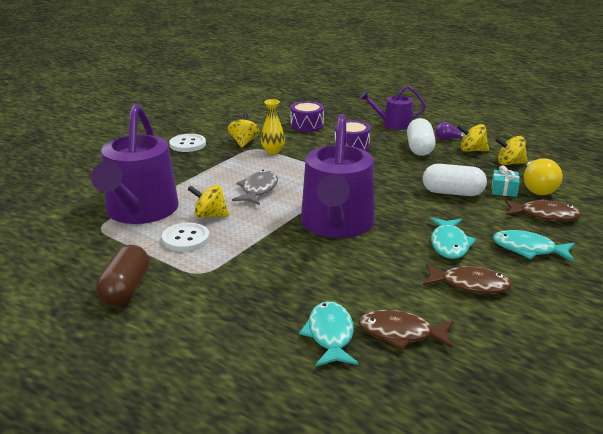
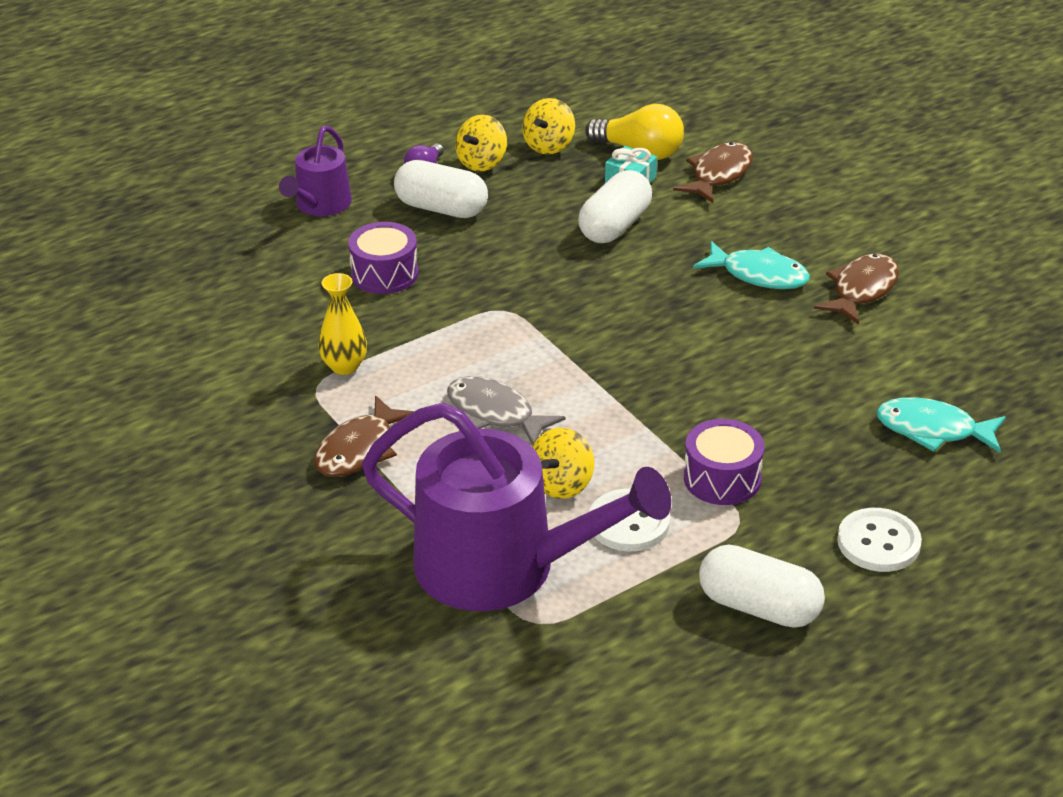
camera: 70 degrees left, 10 degrees up
brown capsule [96,245,150,306] -> white capsule [699,545,825,628]
white button [169,134,206,152] -> white button moved to [837,508,922,572]
yellow spinning top [228,113,260,148] -> none
purple drum [290,101,324,132] -> purple drum moved to [684,419,764,505]
purple watering can [301,114,375,238] -> none
brown fish [358,310,454,350] -> brown fish moved to [314,395,414,477]
turquoise fish [493,230,575,262] -> none

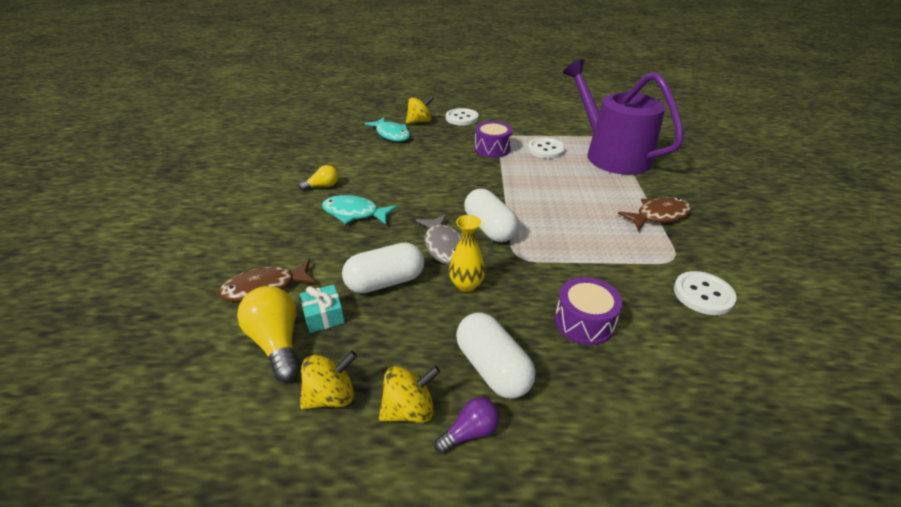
camera: 145 degrees left, 0 degrees up
purple watering can [279,126,352,216] -> none
yellow vase [318,273,367,375] -> yellow vase moved to [449,215,486,292]
grey fish [447,376,565,446] -> grey fish moved to [416,214,462,265]
yellow spinning top [532,428,594,499] -> yellow spinning top moved to [406,96,434,124]
turquoise fish [693,241,810,289] -> turquoise fish turned 45 degrees counterclockwise [322,195,398,225]
white capsule [699,545,825,628] -> white capsule moved to [464,189,519,242]
brown fish [814,253,899,325] -> yellow light bulb [299,165,338,191]
none -> white button [674,271,737,315]

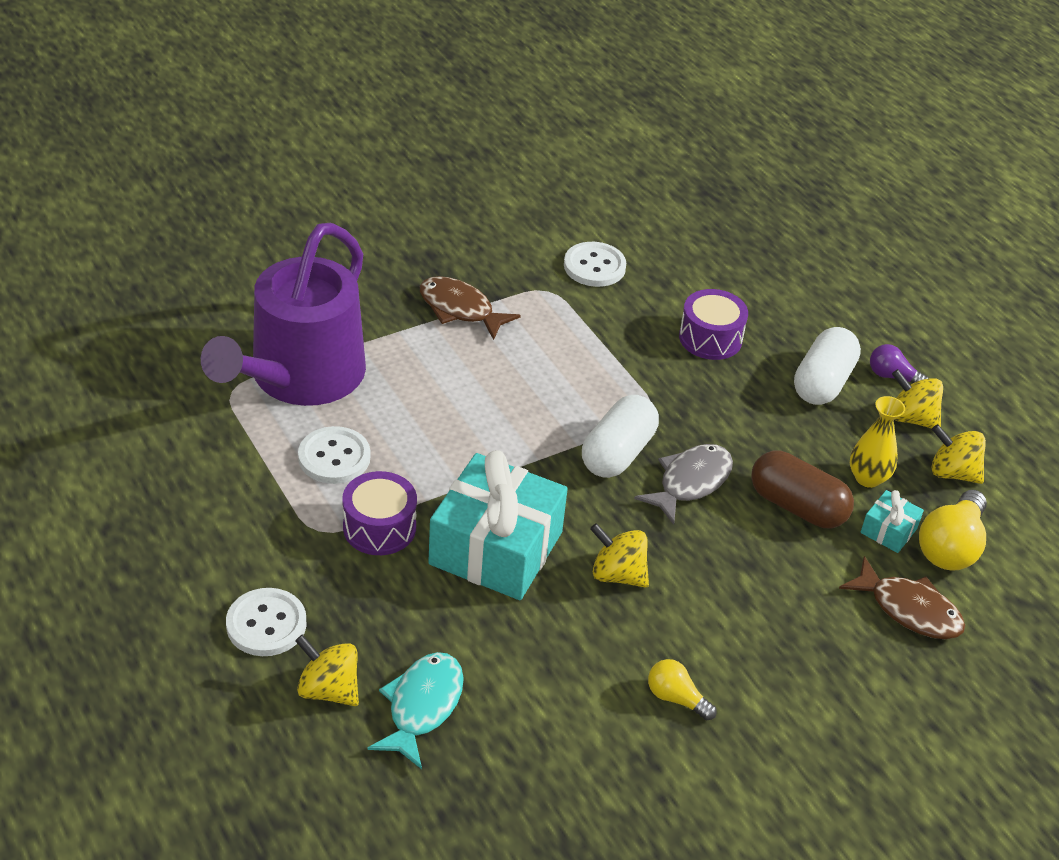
camera: 125 degrees left, 5 degrees up
turquoise fish [322,195,398,225] -> none
white capsule [342,242,424,293] -> brown capsule [751,451,854,528]
yellow vase [449,215,486,292] -> yellow vase moved to [850,396,905,488]
none -> turquoise gift [428,450,568,600]
none -> yellow spinning top [590,523,649,588]

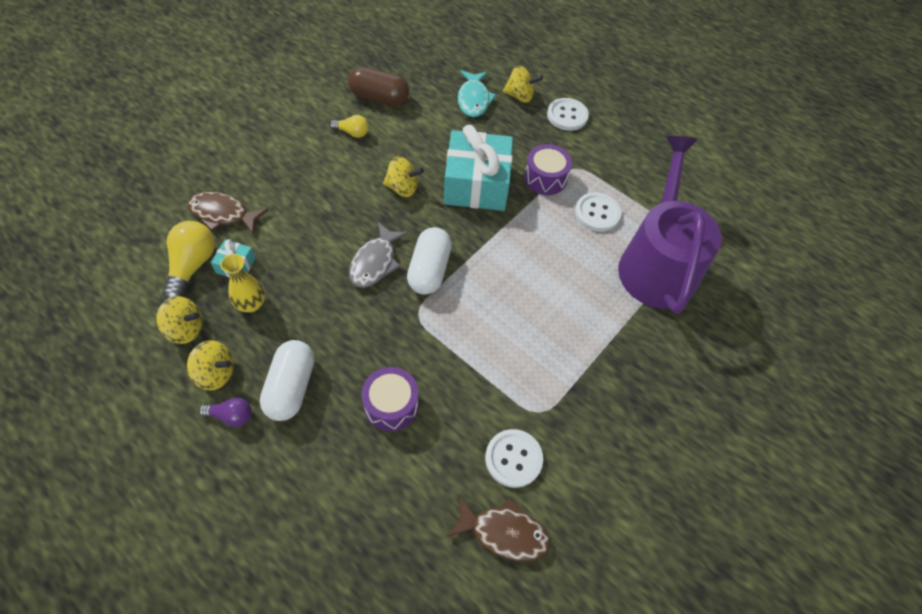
camera: 160 degrees right, 15 degrees up
brown fish [420,276,521,340] -> brown fish moved to [447,496,550,562]
brown capsule [751,451,854,528] -> brown capsule moved to [348,67,409,106]

